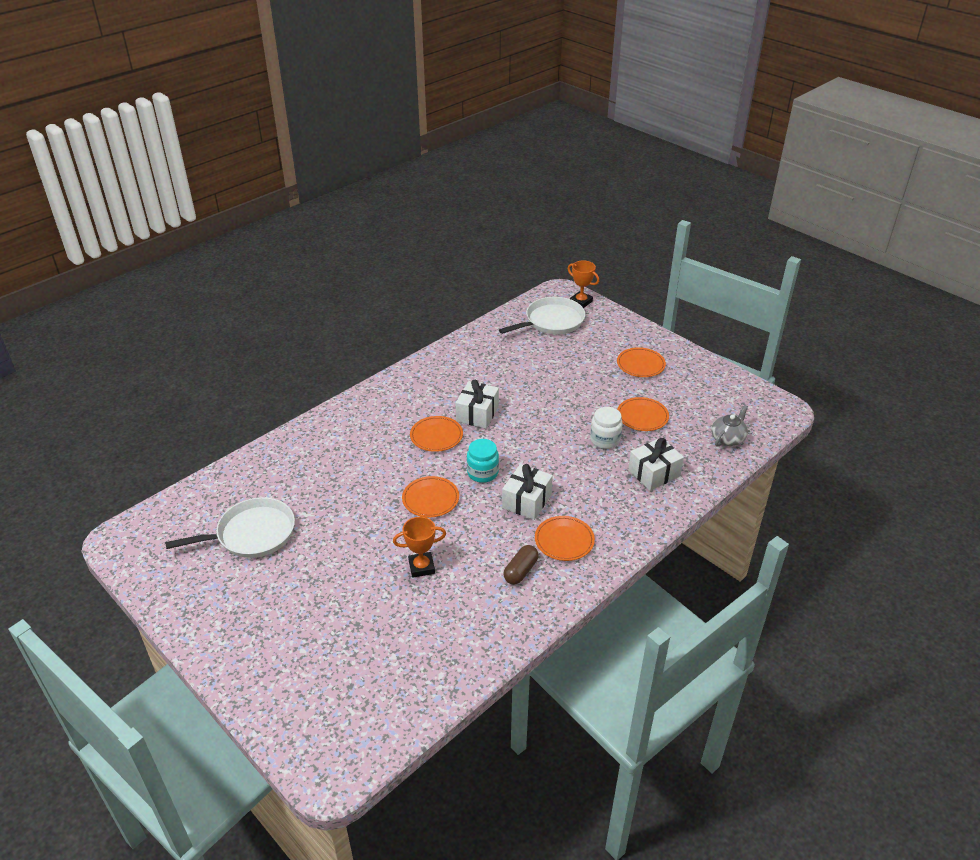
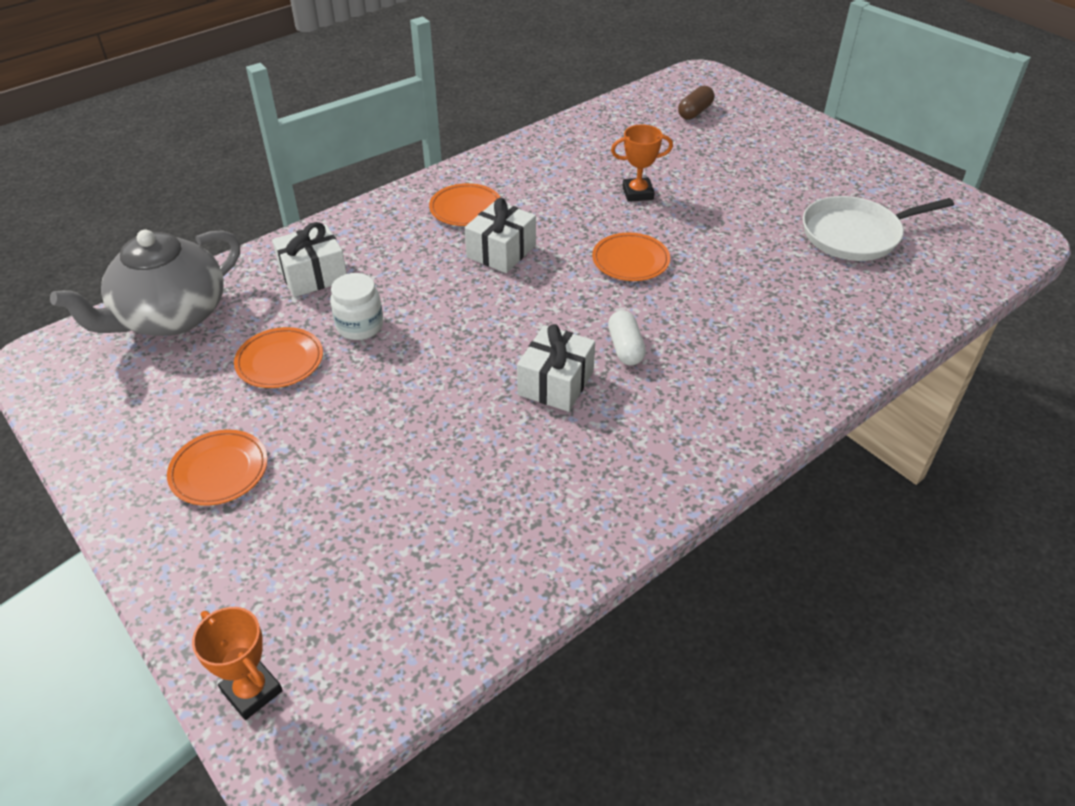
camera: 175 degrees left, 5 degrees up
orange plate [410,416,463,452] -> white capsule [608,310,646,365]
turquoise jar [467,439,499,483] -> none
white pan [499,297,585,334] -> none
brown capsule [503,545,538,584] -> brown capsule moved to [678,86,714,120]
grey teapot [711,405,748,447] -> grey teapot [50,230,240,336], size x2.05

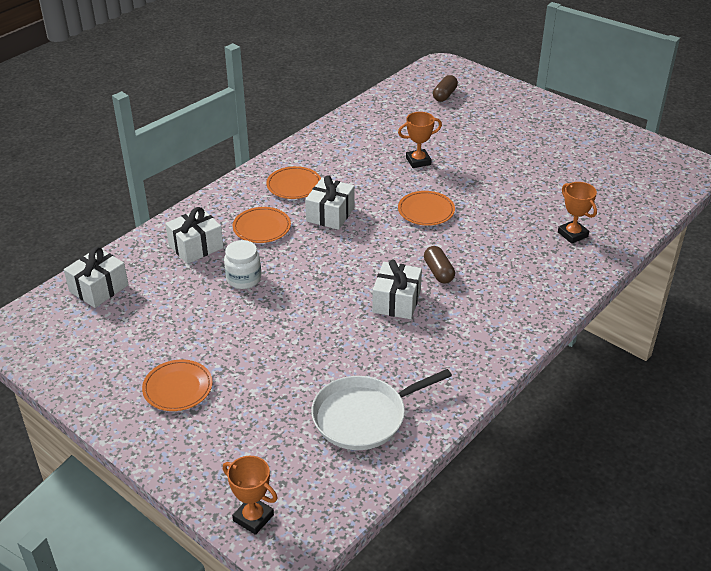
camera: 10 degrees left, 5 degrees down
grey teapot [50,230,240,336] -> white gift [64,247,129,308]
orange plate [234,327,323,388] -> orange plate moved to [233,207,291,243]
white capsule [608,310,646,365] -> brown capsule [424,246,455,284]
white pan [803,196,954,261] -> white pan moved to [311,369,452,450]
none -> orange trophy [558,182,597,244]

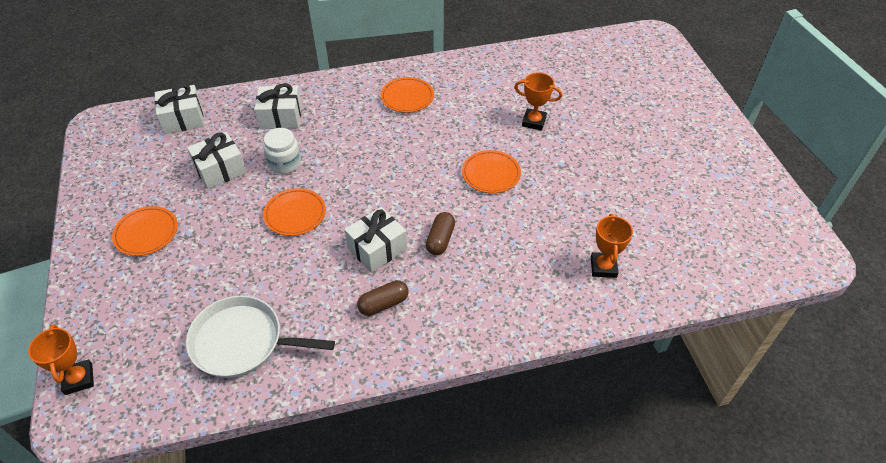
camera: 35 degrees right, 10 degrees up
orange plate [233,207,291,243] -> orange plate moved to [263,188,326,236]
white gift [305,175,355,230] -> white gift moved to [187,132,247,189]
brown capsule [433,75,458,102] -> brown capsule moved to [357,280,409,316]

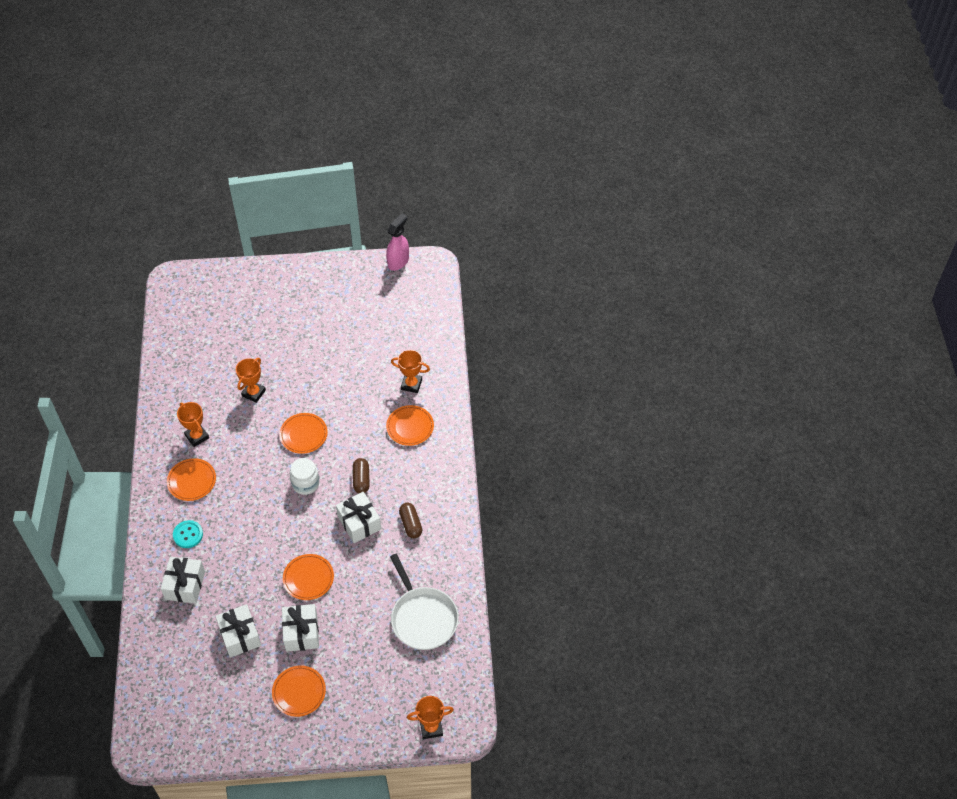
camera: 80 degrees left, 5 degrees up
white gift [155,84,204,134] -> white gift moved to [282,604,319,652]
white pan [186,296,335,378] -> white pan turned 45 degrees counterclockwise [390,554,459,650]
white jar [264,128,301,174] -> white jar moved to [290,458,320,495]
brown capsule [426,212,455,255] -> brown capsule turned 60 degrees clockwise [353,458,370,493]
none -> turquoise button [173,520,203,548]
none -> orange trophy [177,402,209,447]
none -> pink spray bottle [386,213,409,271]
none -> orange plate [386,405,434,446]

